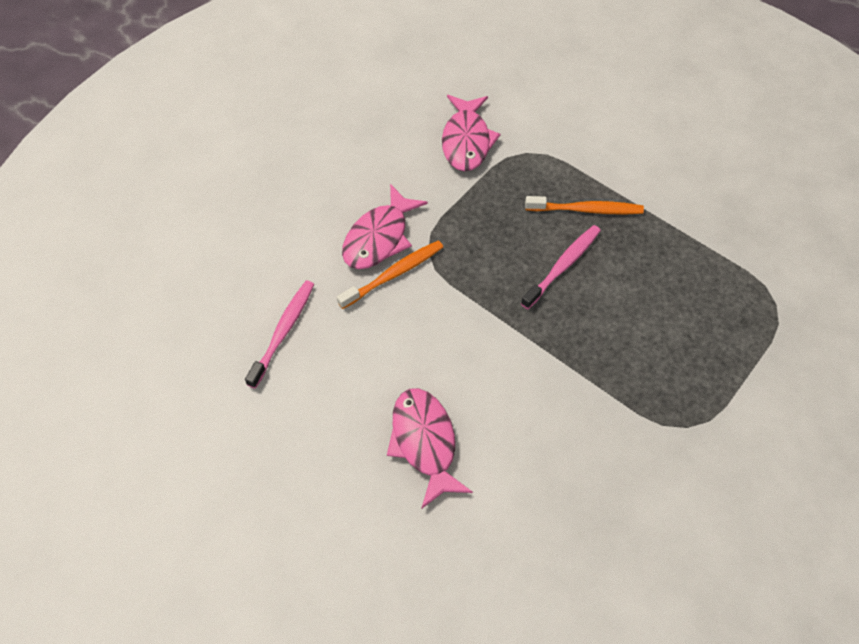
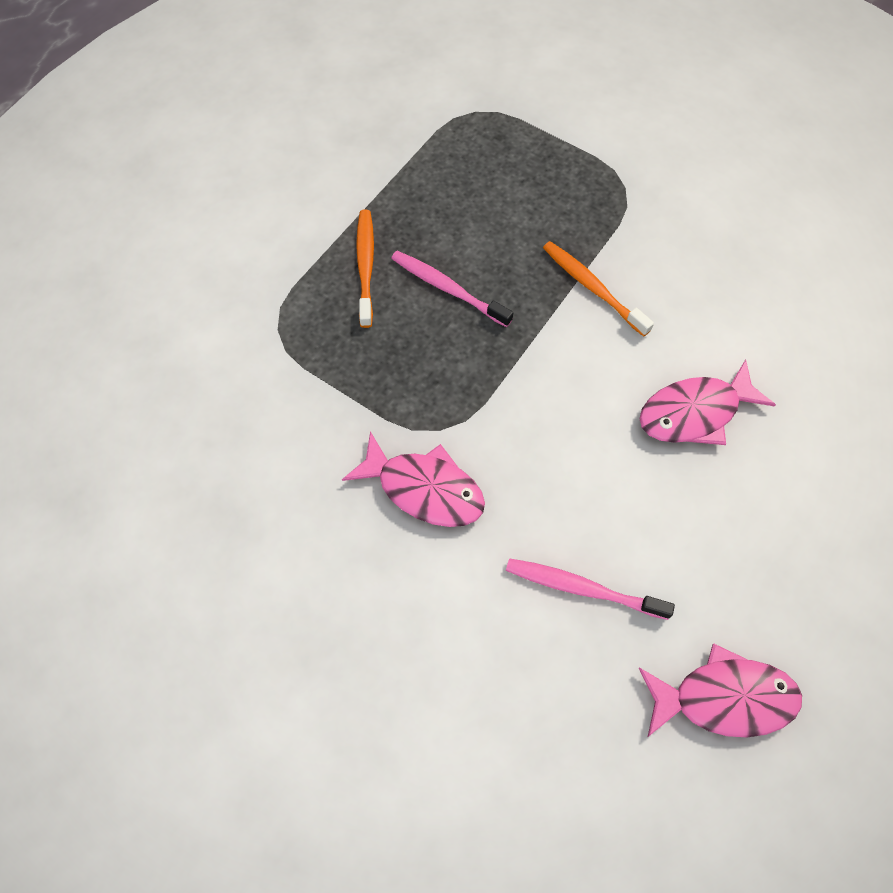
camera: 95 degrees left, 5 degrees up
orange toothbrush [337,240,443,309] -> orange toothbrush moved to [543,241,654,336]
pink fish [442,95,501,171] -> pink fish moved to [639,643,802,737]

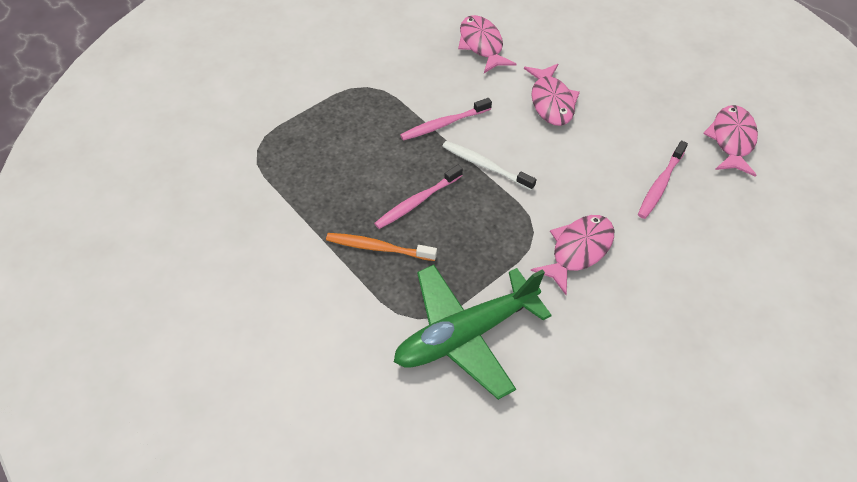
camera: 75 degrees left, 10 degrees down
orange toothbrush [543,241,654,336] -> pink toothbrush [400,98,492,141]
none -> green plane [394,265,552,400]
none -> white toothbrush [442,141,537,191]
none -> pink fish [458,15,516,73]

